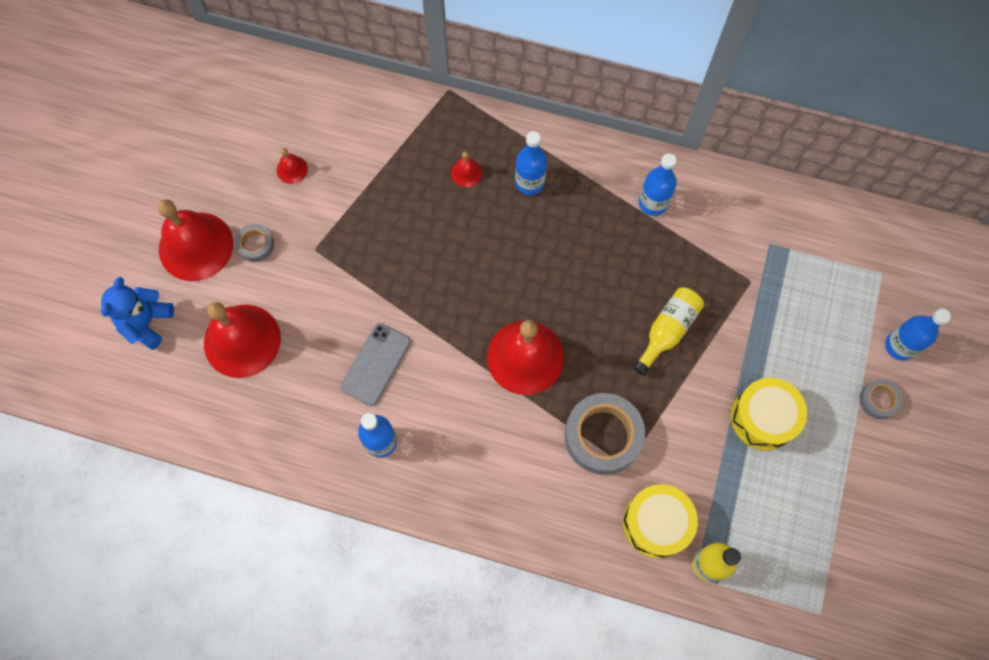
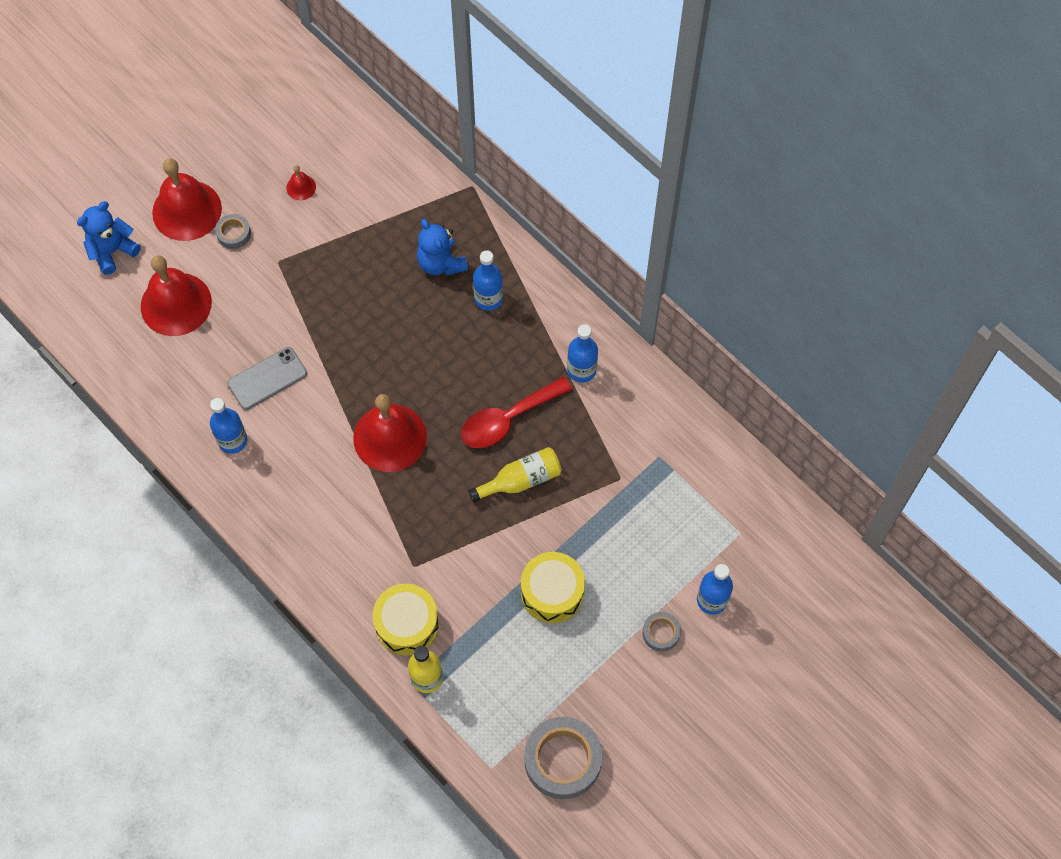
camera: 30 degrees right, 5 degrees down
red bell [451,151,482,187] -> blue teddy bear [417,219,468,276]
grey tape [565,393,645,475] -> grey tape moved to [524,717,603,799]
none -> red spoon [461,376,573,448]

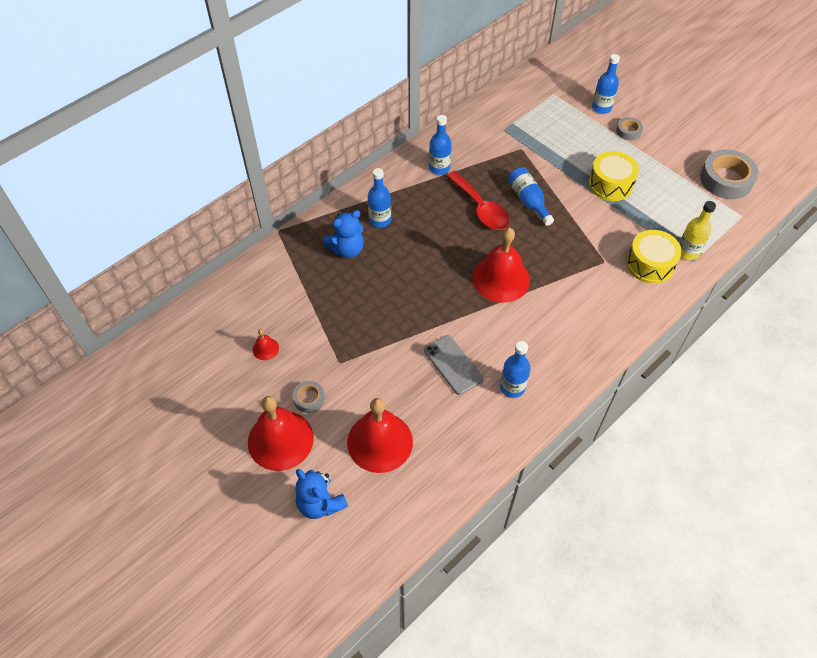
camera: 90 degrees left, 10 degrees down
yellow bottle [468,447,562,502] -> blue bottle [508,167,554,226]

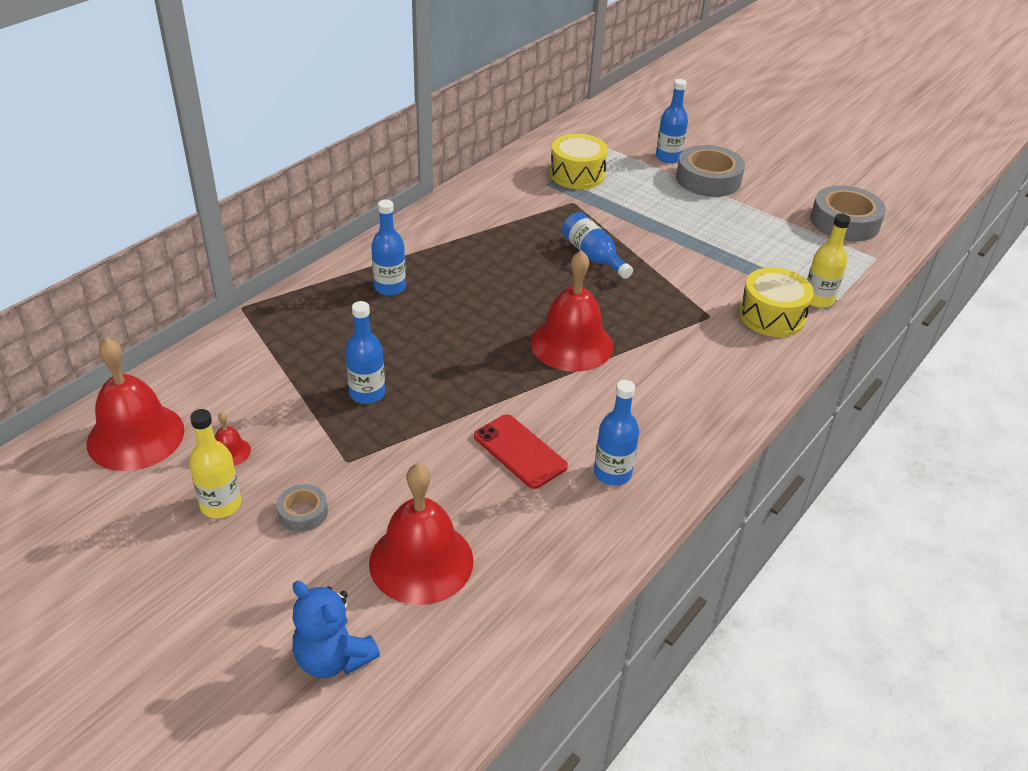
camera: 10 degrees left, 15 degrees down
red bell [248,396,314,471] -> red bell moved to [87,337,184,471]
blue teddy bear [324,210,364,258] -> none
grey phone [424,335,483,395] -> red phone [474,414,568,489]
blue bottle [429,115,452,175] -> blue bottle moved to [345,301,385,404]
red spoon [446,171,510,230] -> none
yellow drum [589,151,639,201] -> yellow drum moved to [550,133,608,189]
grey tape [616,117,643,141] -> grey tape [676,145,745,197], size x1.99
none -> yellow bottle [189,409,241,518]

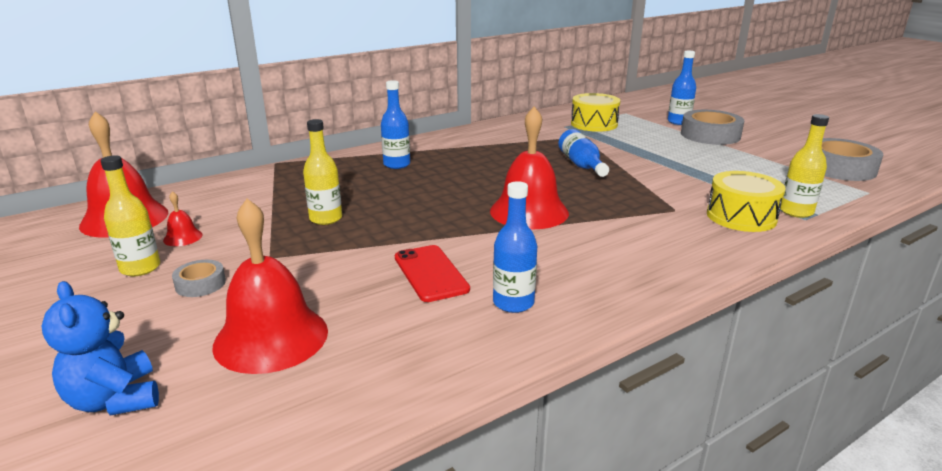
camera: 20 degrees right, 15 degrees down
blue bottle [345,301,385,404] -> yellow bottle [303,119,342,225]

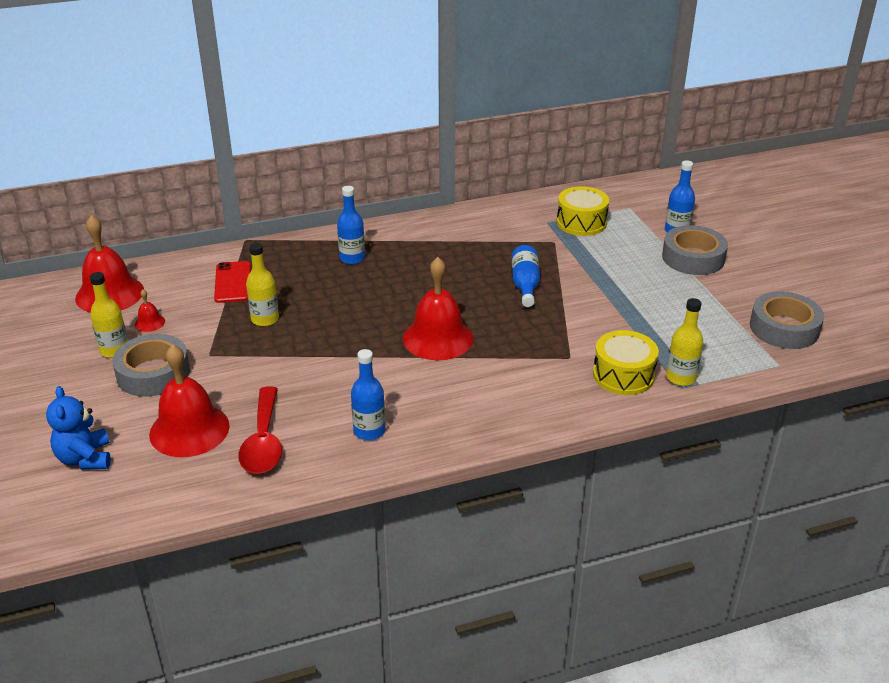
camera: 15 degrees right, 10 degrees up
grey tape [172,260,226,297] -> grey tape [112,334,190,397], size x1.99
red phone [395,245,470,302] -> red phone moved to [214,261,251,303]
none -> red spoon [238,386,282,474]

